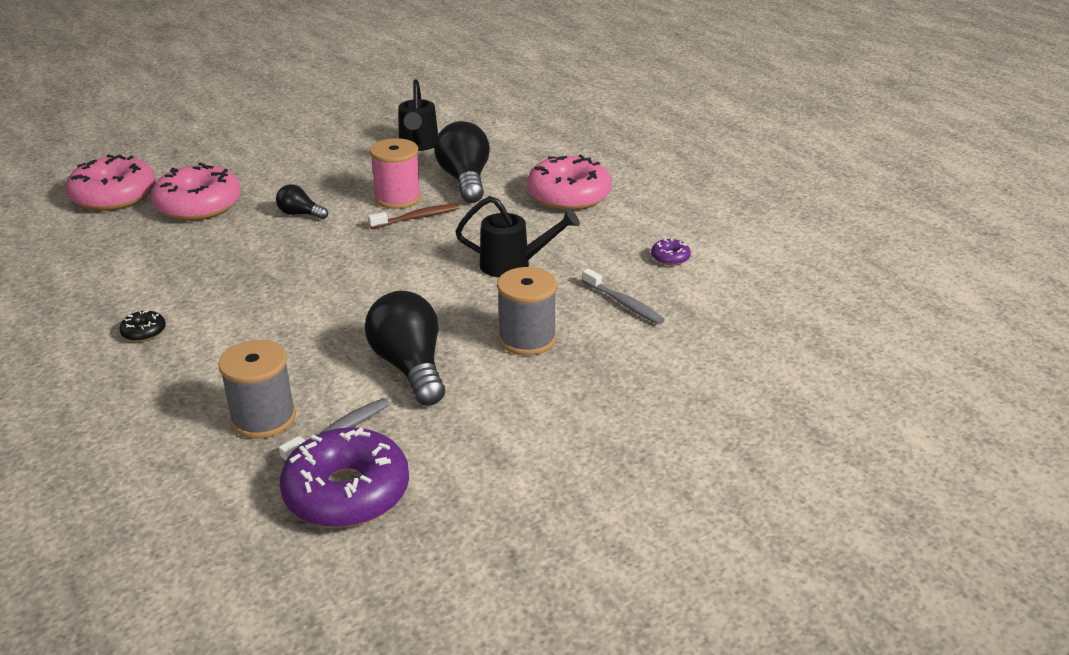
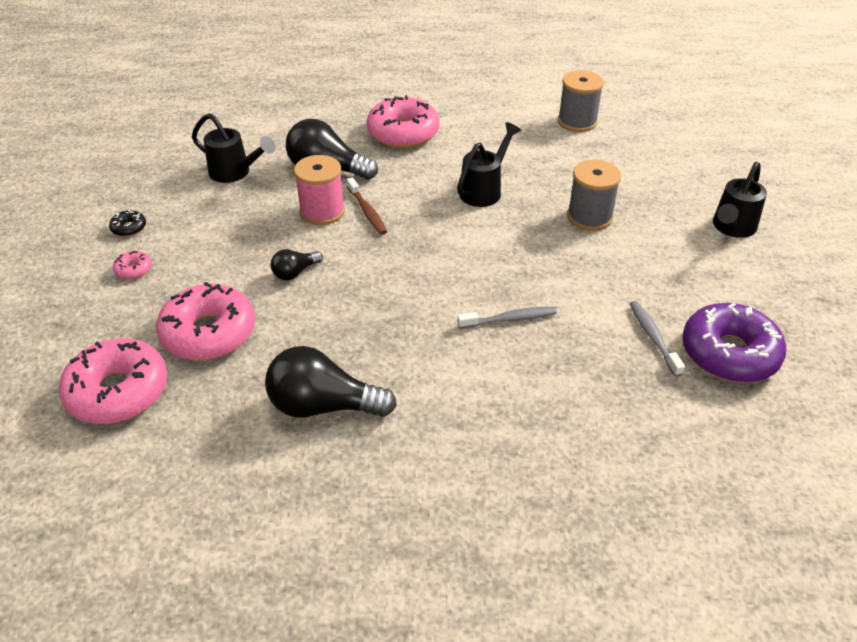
camera: 60 degrees left, 10 degrees up
black donut [119,309,166,342] -> black donut moved to [109,210,146,237]
grey spool [218,340,296,439] -> grey spool moved to [558,70,604,132]
black light bulb [365,291,445,406] -> black light bulb moved to [265,346,397,418]
brown toothbrush [368,203,459,229] -> brown toothbrush turned 150 degrees clockwise [347,177,387,235]
grey toothbrush [582,268,665,325] -> grey toothbrush moved to [457,307,557,329]
purple donut [651,238,691,266] -> none
none -> pink donut [113,251,152,279]
none -> black watering can [713,162,767,238]

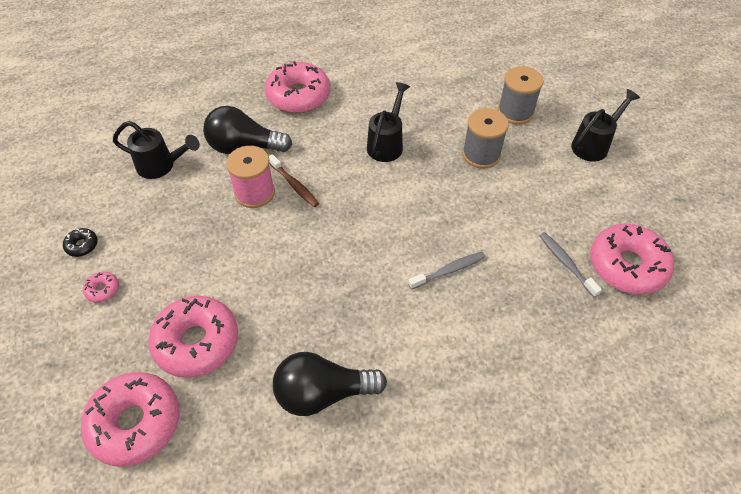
camera: 15 degrees left, 10 degrees up
black light bulb [271,249,323,280] -> none
grey spool [558,70,604,132] -> grey spool moved to [498,66,544,125]
purple donut [682,303,786,383] -> pink donut [590,224,674,295]
black watering can [713,162,767,238] -> black watering can turned 150 degrees counterclockwise [571,89,640,162]

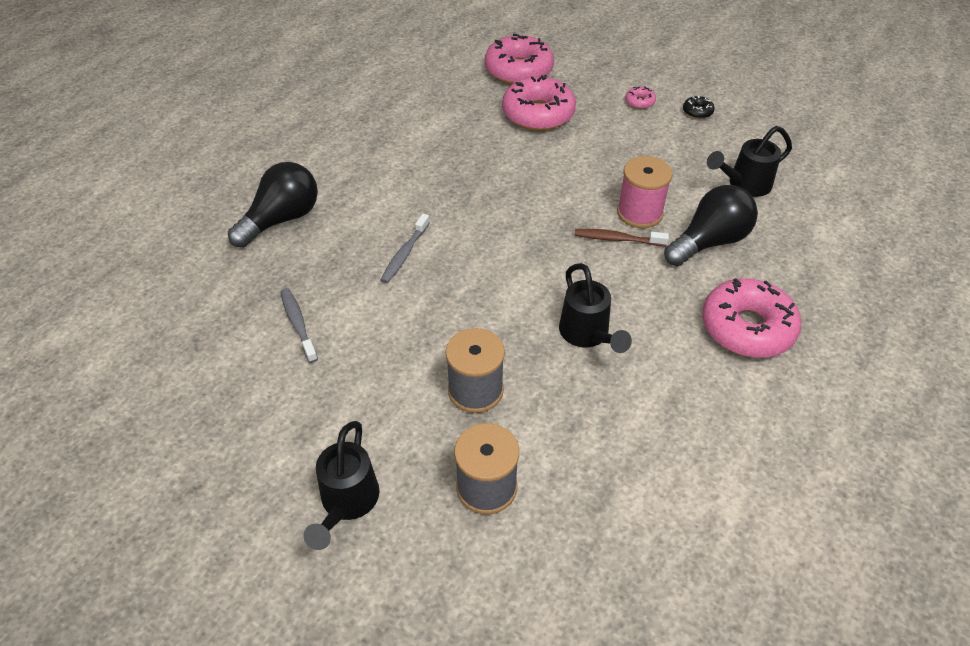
camera: 140 degrees right, 5 degrees down
black light bulb [273,352,387,416] -> black light bulb moved to [228,162,318,248]
grey toothbrush [539,232,602,297] -> grey toothbrush turned 135 degrees counterclockwise [281,288,318,363]
pink donut [590,224,674,295] -> none

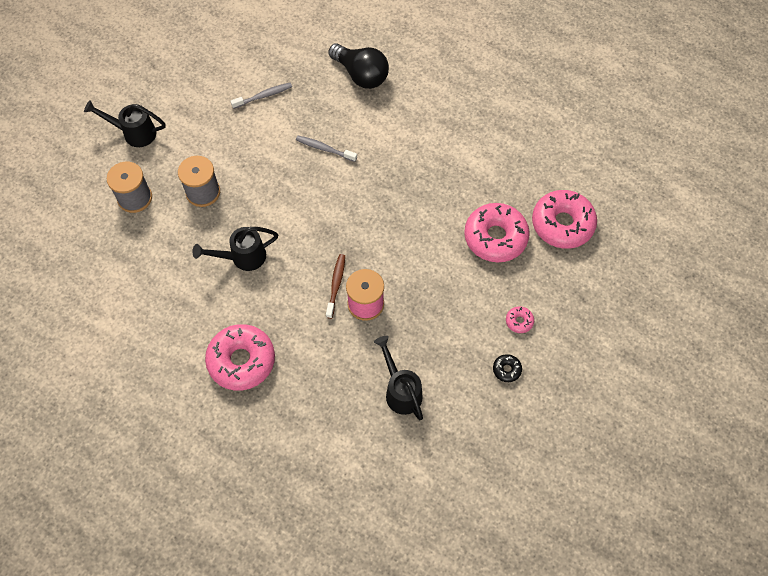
camera: 90 degrees right, 15 degrees up
black light bulb [664,185,758,266] -> none

